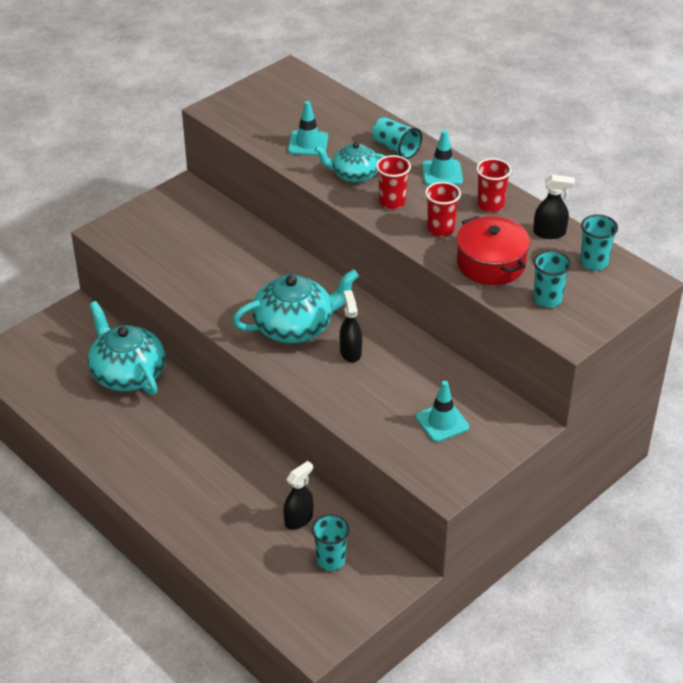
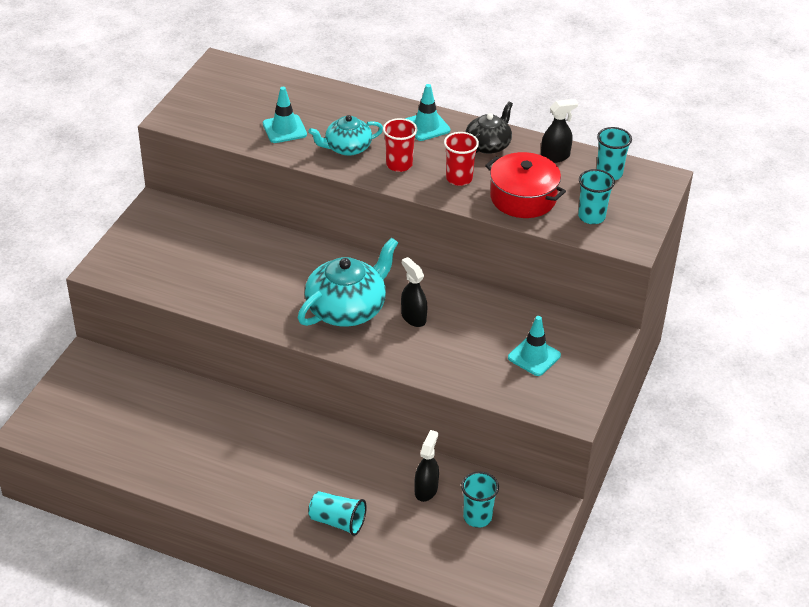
camera: 25 degrees left, 0 degrees up
turquoise teapot [88,301,165,395] -> none
turquoise cup [372,117,422,159] -> turquoise cup moved to [308,491,367,536]
red cup [476,158,512,212] -> black teapot [466,101,513,154]

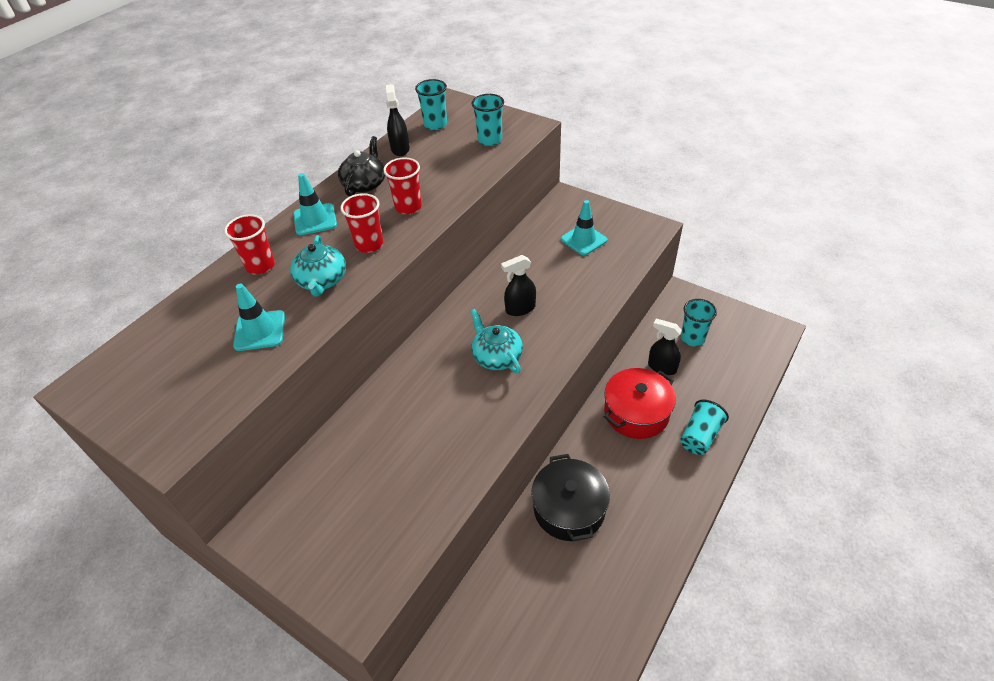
camera: 75 degrees left, 5 degrees up
turquoise teapot [298,238,398,327] -> turquoise teapot [470,309,523,373], size x0.60
black teapot [466,101,513,154] -> black teapot turned 60 degrees clockwise [338,136,385,196]
red pot [485,152,566,218] -> red pot moved to [604,368,676,439]
none -> red cup [224,214,275,275]
none -> black pot [531,454,610,541]

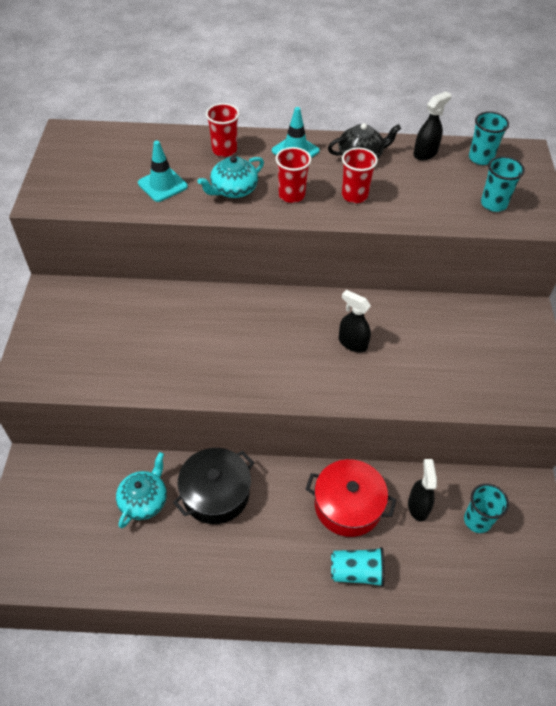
camera: 55 degrees right, 5 degrees up
turquoise teapot [470,309,523,373] -> turquoise teapot moved to [116,452,167,528]
turquoise traffic cone [561,200,607,255] -> none

